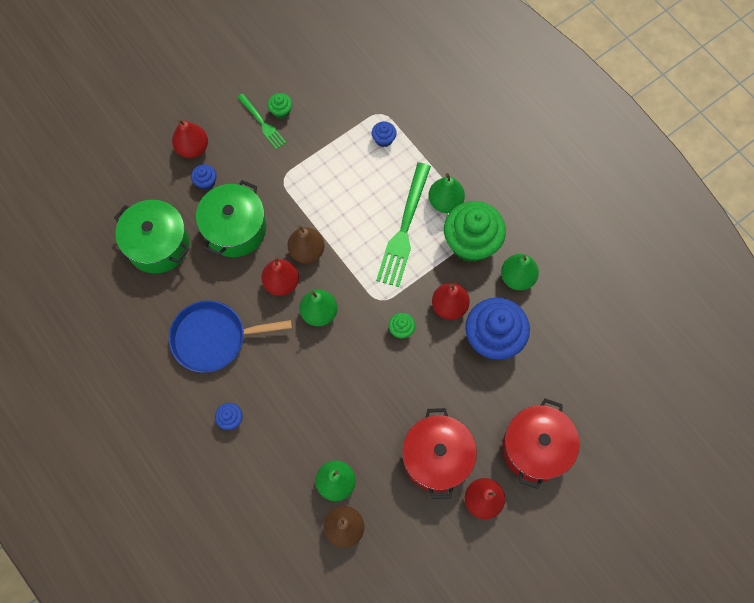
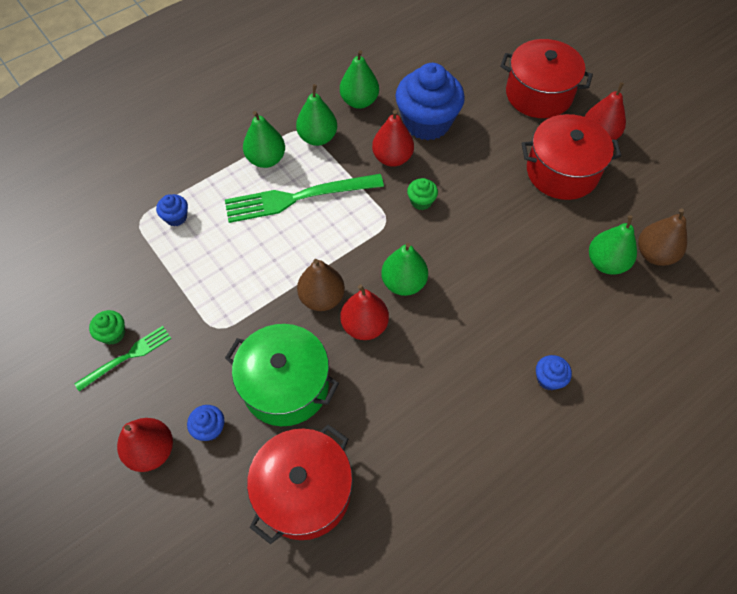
camera: 90 degrees left, 10 degrees down
green pot [114,200,189,273] -> red pot [247,425,353,544]
blue pan [169,300,292,373] -> none
green fork [376,163,431,287] -> green fork turned 150 degrees clockwise [225,174,384,223]
green cupcake [444,201,506,262] -> green pear [296,84,337,146]

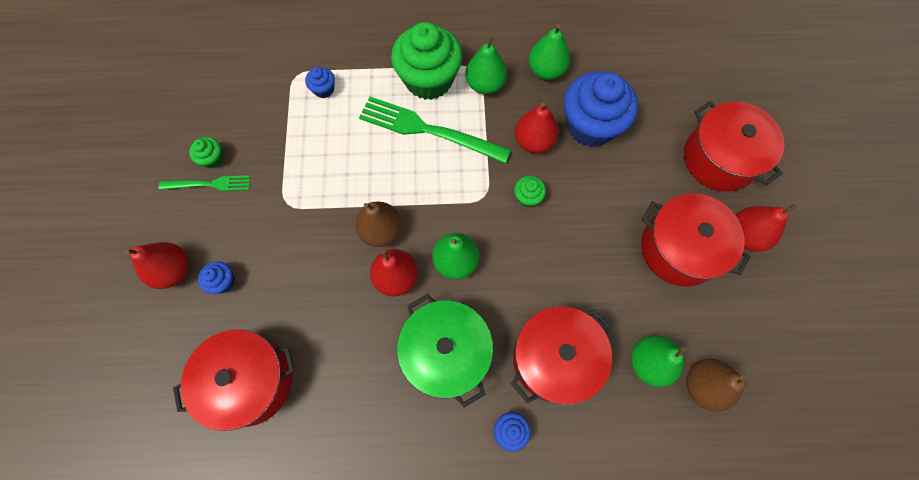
camera: 35 degrees right, 10 degrees up
green pot [225,324,339,426] -> green pot moved to [397,294,493,408]
green pear [243,111,285,168] -> green cupcake [391,22,463,100]
none -> red pot [511,306,612,405]

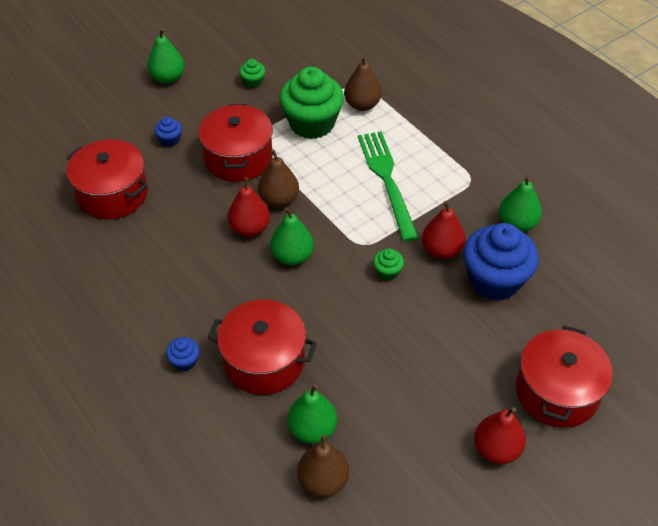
camera: 55 degrees right, 20 degrees down
red pear [124,242,189,289] -> none
green fork [159,175,251,191] -> none
blue cupcake [305,67,335,98] -> brown pear [344,56,382,111]
green cupcake [391,22,463,100] -> green cupcake moved to [279,67,344,139]
green pot [397,294,493,408] -> none
green pear [465,35,507,94] -> green pear moved to [147,28,185,84]
red pot [641,193,750,287] -> red pot moved to [198,104,273,182]

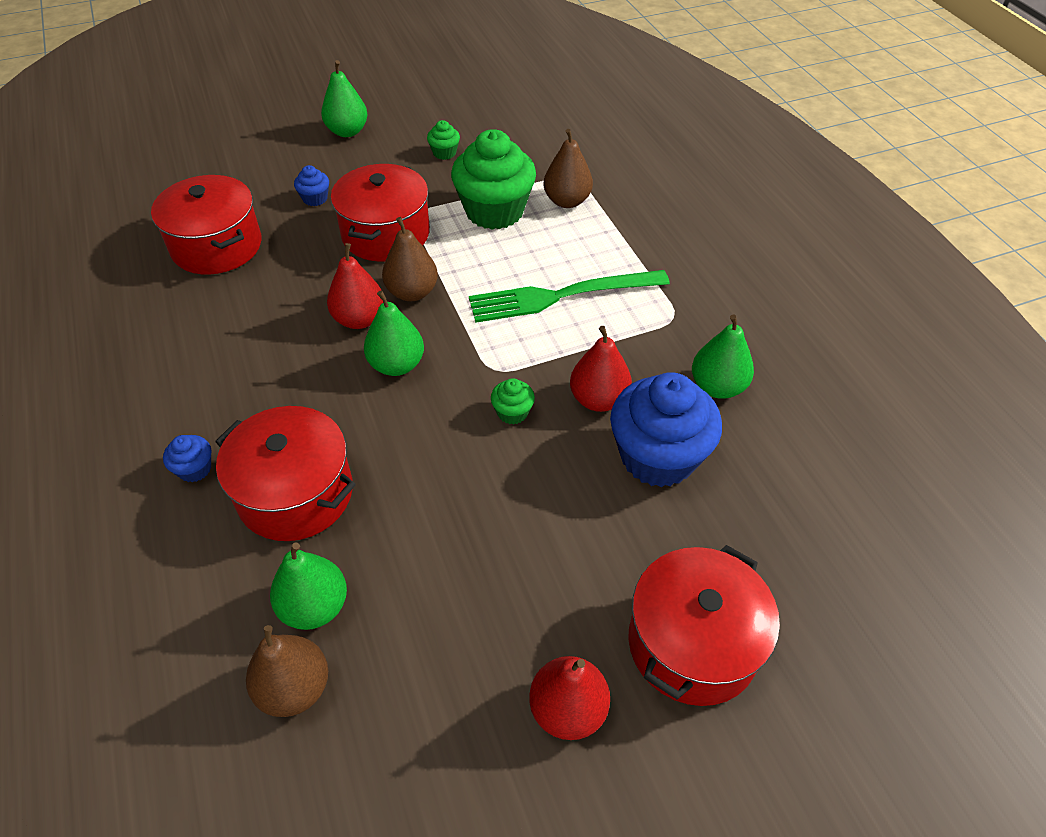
camera: 15 degrees right, 0 degrees up
green fork [358,131,419,242] -> green fork turned 105 degrees counterclockwise [469,270,670,323]

